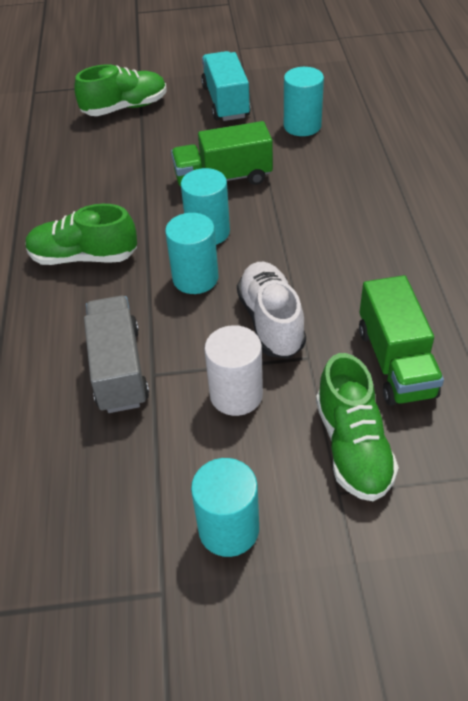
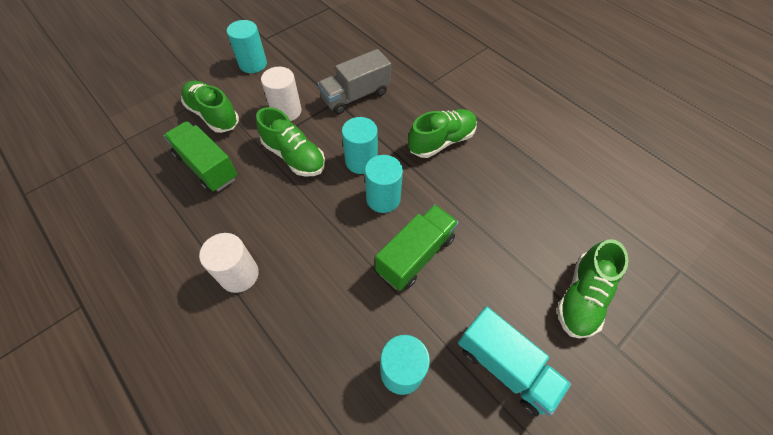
camera: 140 degrees right, 10 degrees up
grey truck [84,296,149,413] -> grey truck turned 105 degrees clockwise [318,49,391,114]
white shoe [237,262,306,359] -> green shoe [256,107,325,177]
none -> white cylinder [199,233,259,293]

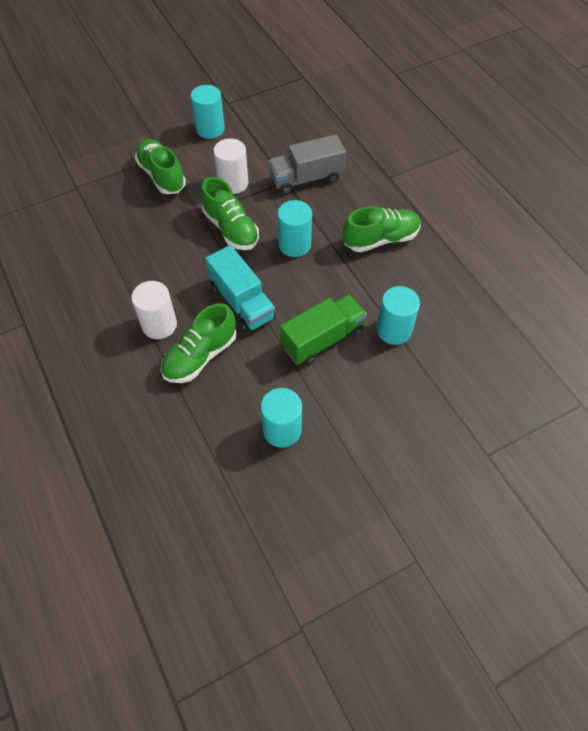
camera: 15 degrees right, 0 degrees up
green truck [164,121,237,192] -> none
turquoise cylinder [365,155,403,213] -> turquoise cylinder moved to [377,286,420,345]
turquoise truck [458,307,571,417] -> turquoise truck moved to [205,245,276,333]
green shoe [557,239,628,338] -> green shoe moved to [161,303,237,383]

